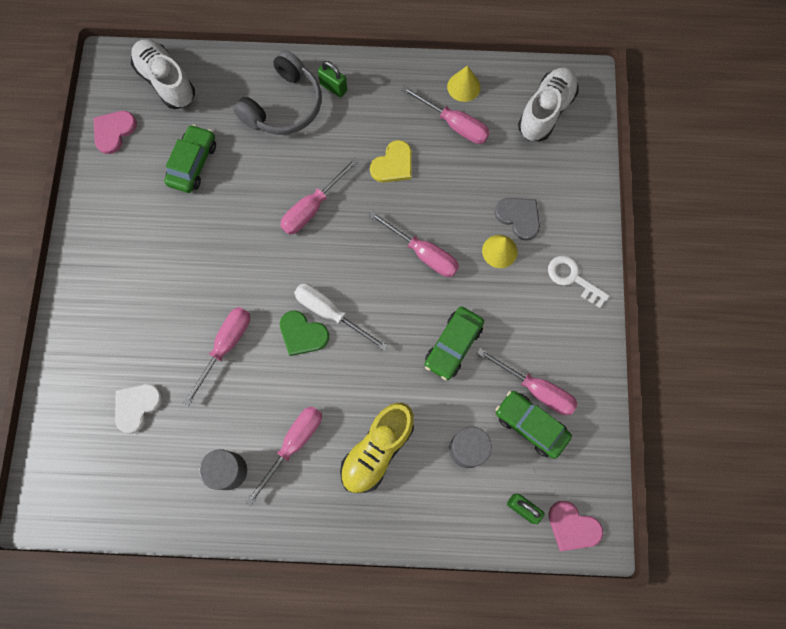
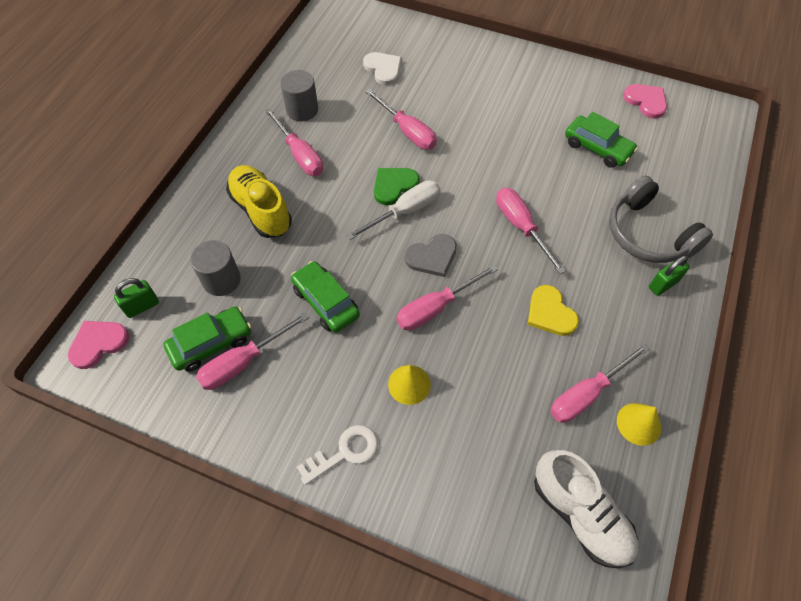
camera: 110 degrees right, 15 degrees down
white shoe [131,40,195,109] -> none
grey heart [494,198,540,241] -> grey heart moved to [405,234,457,277]

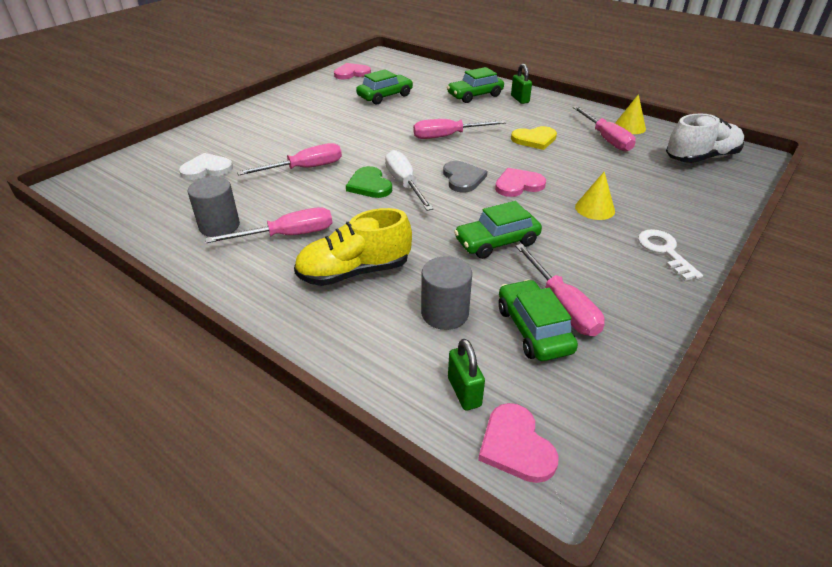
camera: 75 degrees left, 20 degrees down
pink screwdriver [397,264,498,331] -> pink heart [495,168,546,197]
grey headphones [609,175,713,263] -> green car [447,67,504,103]

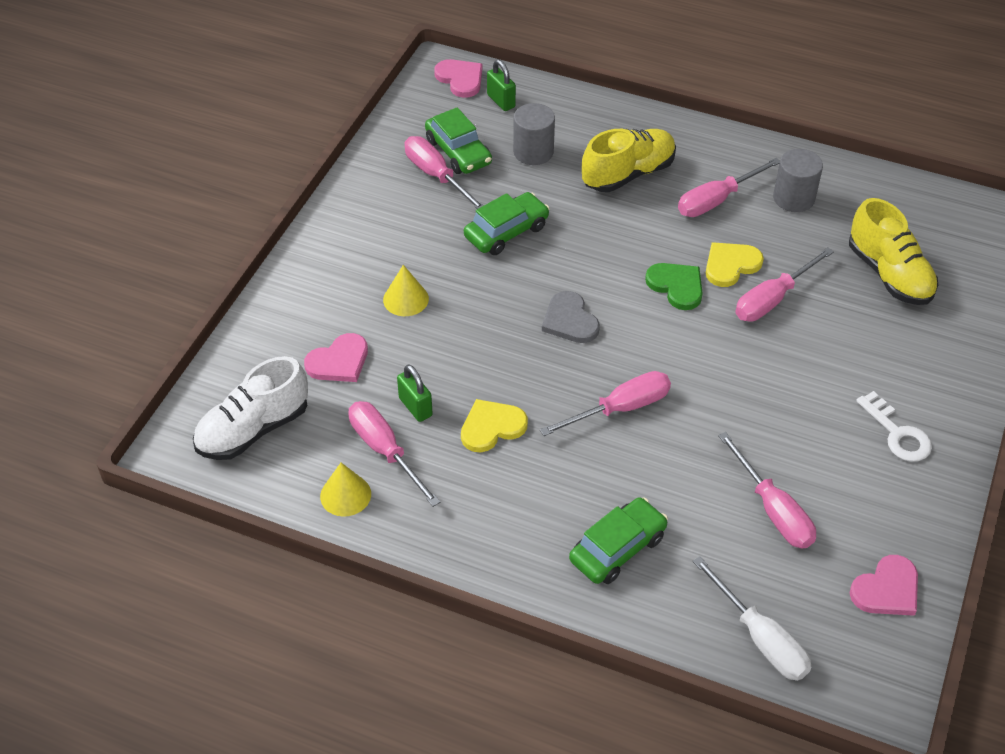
camera: 165 degrees right, 10 degrees up
white heart [179,153,233,180] -> yellow shoe [849,198,938,305]
green car [356,69,413,104] -> pink screwdriver [718,432,816,549]
white screwdriver [385,150,433,211] -> white screwdriver moved to [692,556,812,681]
pink heart [495,168,546,197] -> pink heart moved to [304,333,368,382]
green padlock [511,64,532,104] -> green padlock moved to [397,365,433,422]
white key [638,229,703,281] -> white key moved to [856,391,932,462]
none -> yellow heart [706,242,764,287]

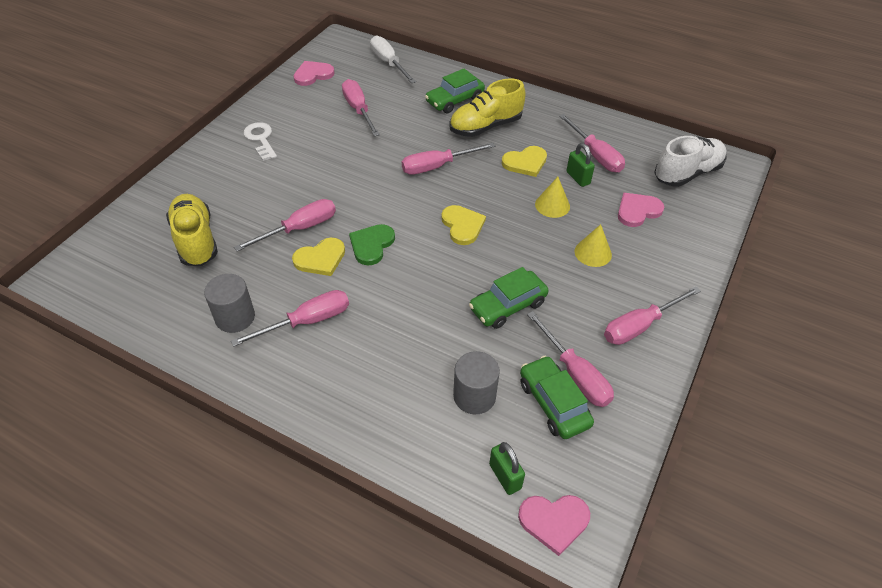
camera: 175 degrees left, 0 degrees up
yellow cone [320,463,371,517] -> yellow cone moved to [535,177,570,218]
pink heart [434,59,482,98] -> pink heart turned 60 degrees counterclockwise [518,495,590,556]
grey heart [542,291,600,343] -> yellow heart [441,205,486,245]
yellow shoe [582,129,676,192] -> yellow shoe moved to [449,78,526,137]
green heart [645,263,703,310] -> green heart turned 60 degrees clockwise [349,224,395,265]
none -> pink screwdriver [604,287,701,345]

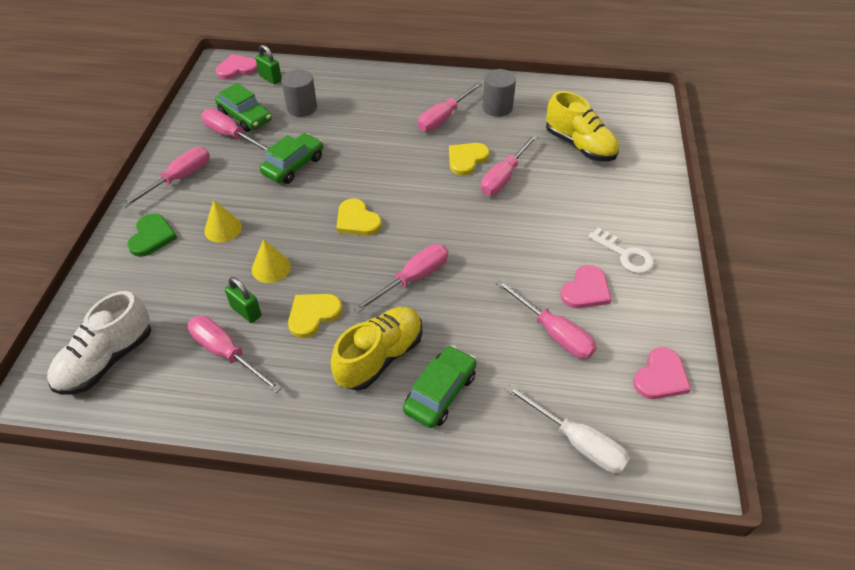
camera: 160 degrees right, 0 degrees up
green heart [349,224,395,265] -> green heart moved to [127,214,177,257]
pink heart [618,193,665,227] -> pink heart moved to [560,265,612,308]

